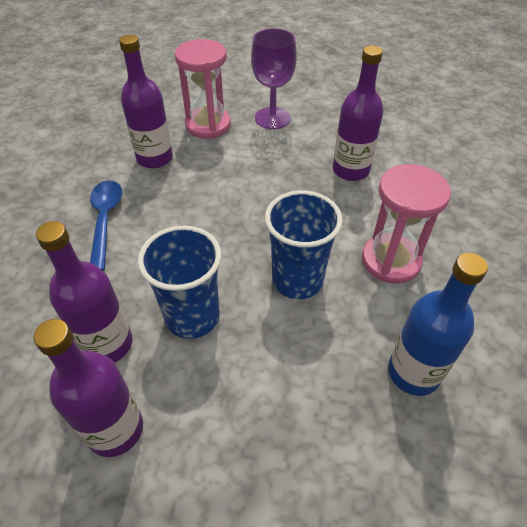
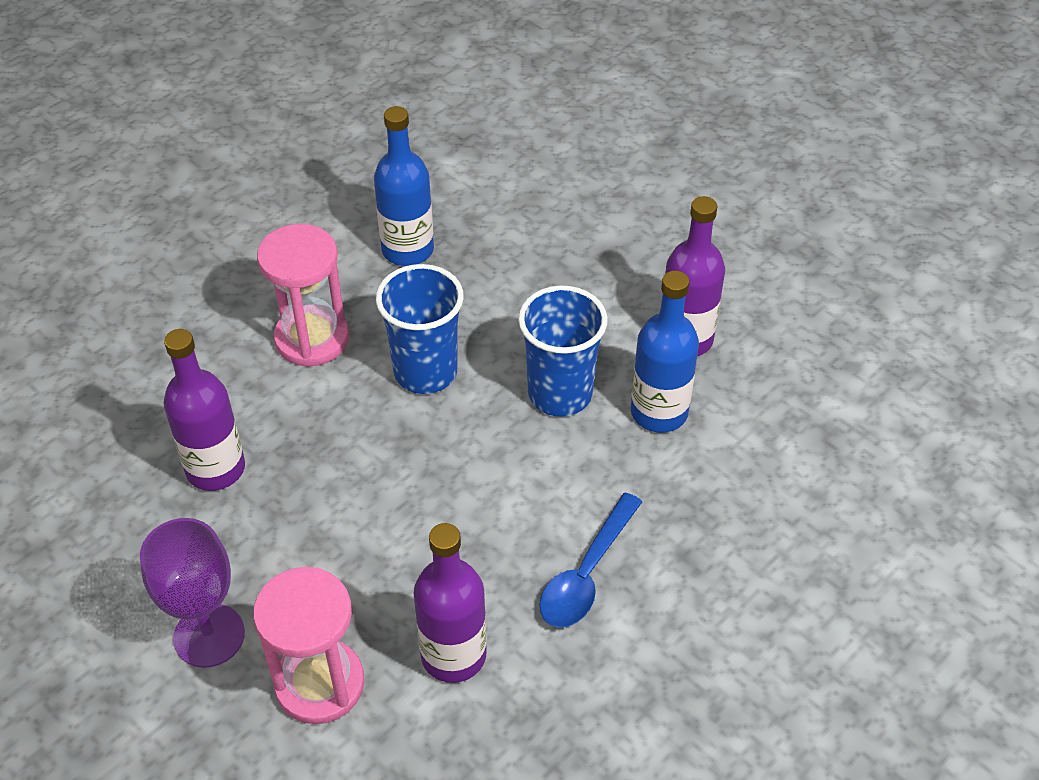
camera: 145 degrees left, 0 degrees up
purple bottle [36,221,132,363] -> blue bottle [631,271,699,433]

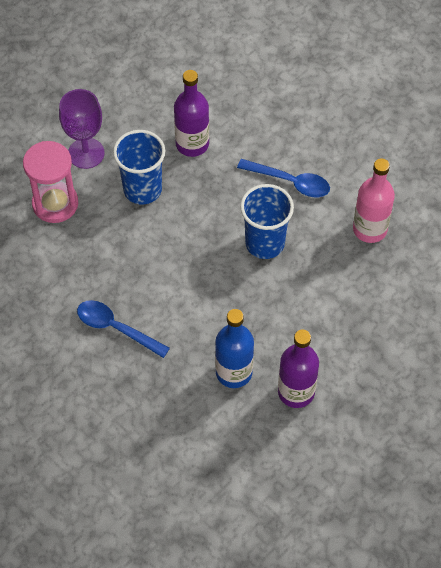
camera: 90 degrees right, 10 degrees up
pink hourglass [257,224,349,367] -> blue spoon [237,159,330,198]
blue bottle [374,106,434,266] -> pink bottle [353,158,395,243]
purple bottle [414,523,487,683] -> none
blue cup [518,286,608,417] -> blue cup moved to [113,130,165,205]

